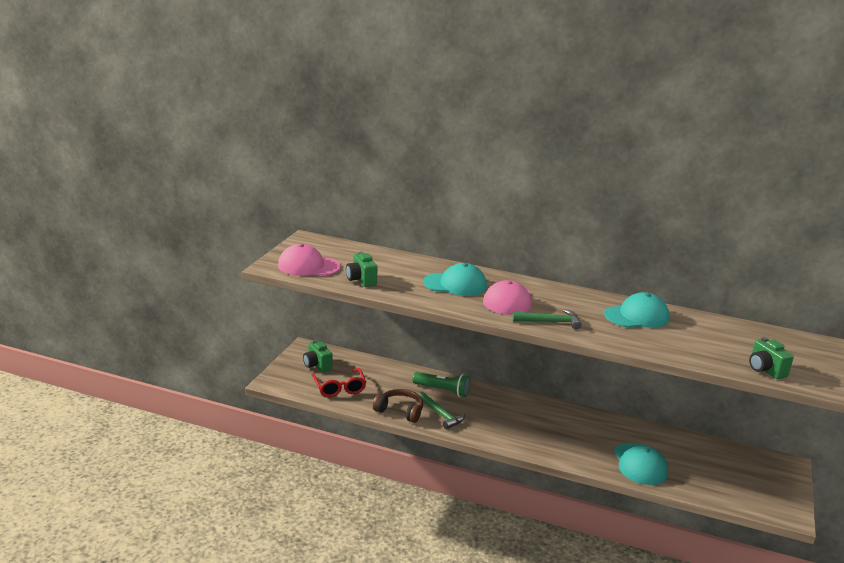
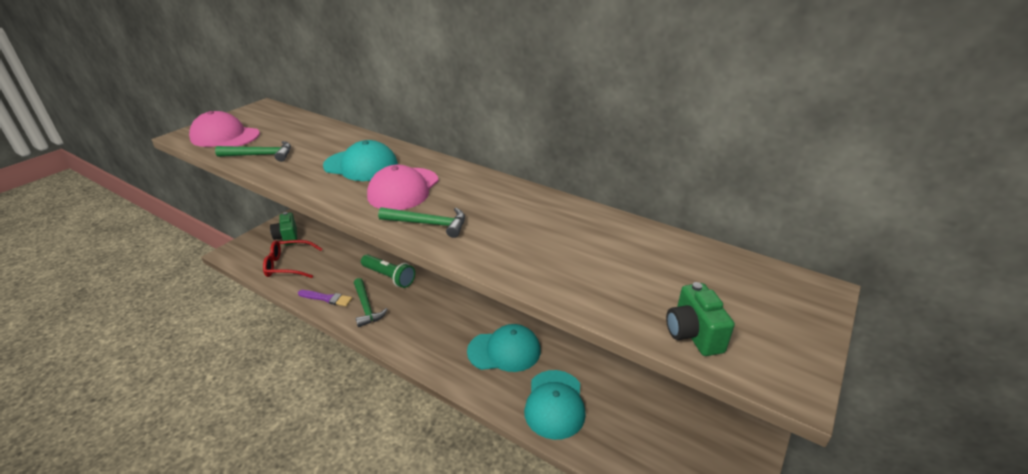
camera: 15 degrees right, 10 degrees up
red glasses [311,368,366,397] -> red glasses turned 90 degrees clockwise [263,240,322,278]
green camera [346,252,378,287] -> green hammer [215,141,291,162]
brown headphones [373,389,423,423] -> purple brush [298,290,352,306]
turquoise cap [604,292,669,328] -> turquoise cap moved to [467,324,541,372]

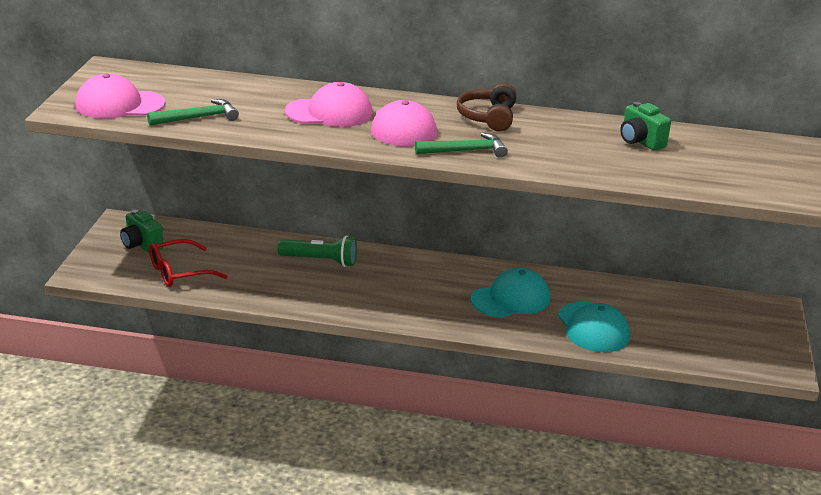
camera: 25 degrees left, 5 degrees down
purple brush [298,290,352,306] -> none
turquoise cap [323,140,398,181] -> pink cap [285,82,372,127]
green hammer [354,278,388,327] -> none
green camera [666,282,735,356] -> green camera moved to [620,102,671,150]
none -> brown headphones [457,83,516,131]

